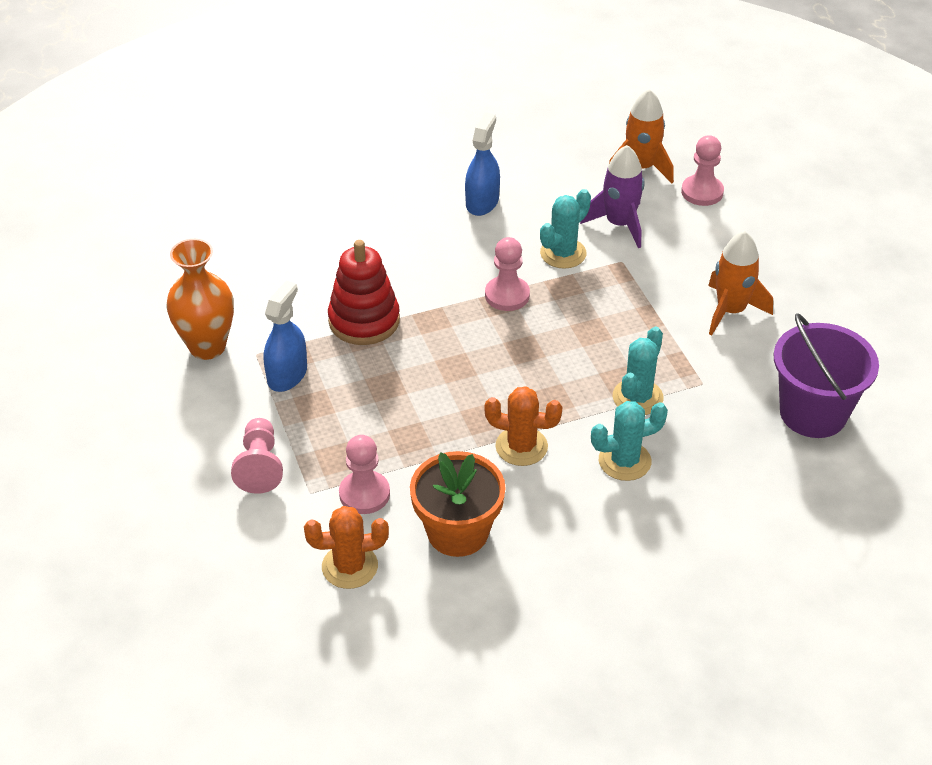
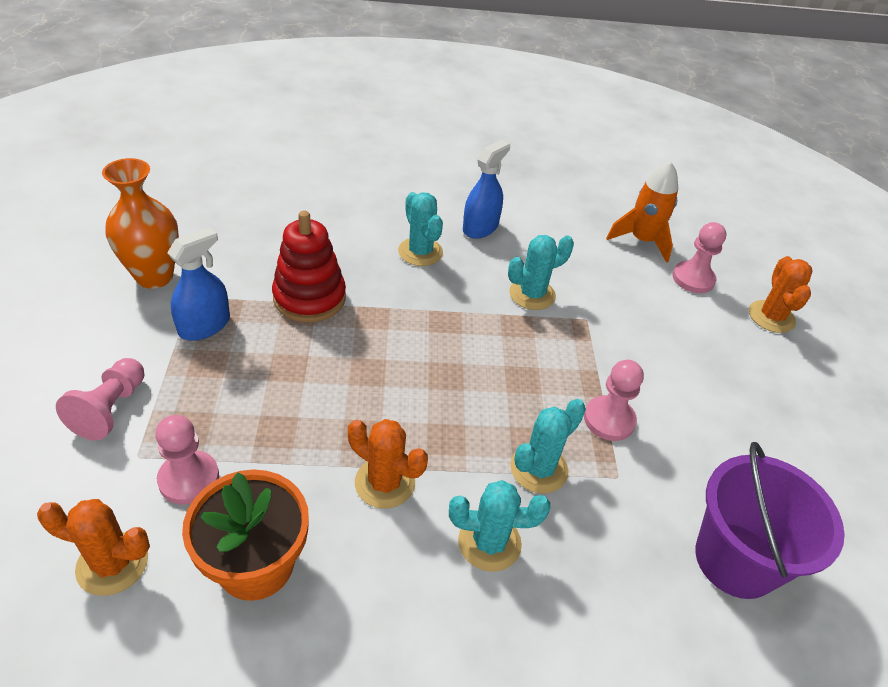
camera: 15 degrees right, 0 degrees up
pink pawn [485,237,530,311] -> pink pawn moved to [584,360,644,441]
purple rocket [580,145,645,248] -> none
orange rocket [708,231,773,335] -> none
none -> turquoise cactus [398,192,443,266]
none -> orange cactus [749,256,812,333]

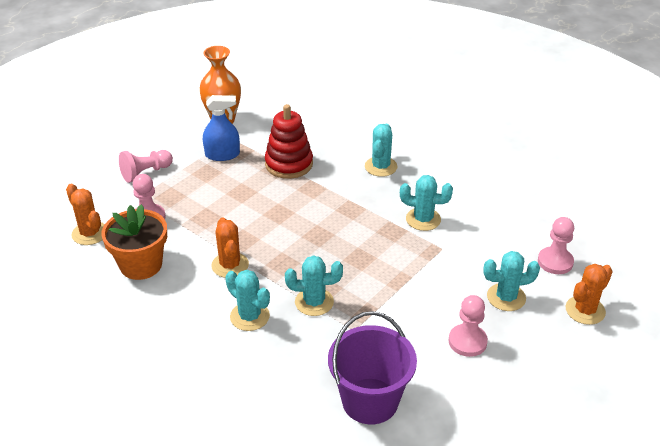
camera: 45 degrees right, 5 degrees down
blue spray bottle [463,140,510,239] -> none
pink pawn [584,360,644,441] -> pink pawn moved to [449,295,488,357]
orange rocket [606,161,678,263] -> none
none -> turquoise cactus [483,251,540,311]

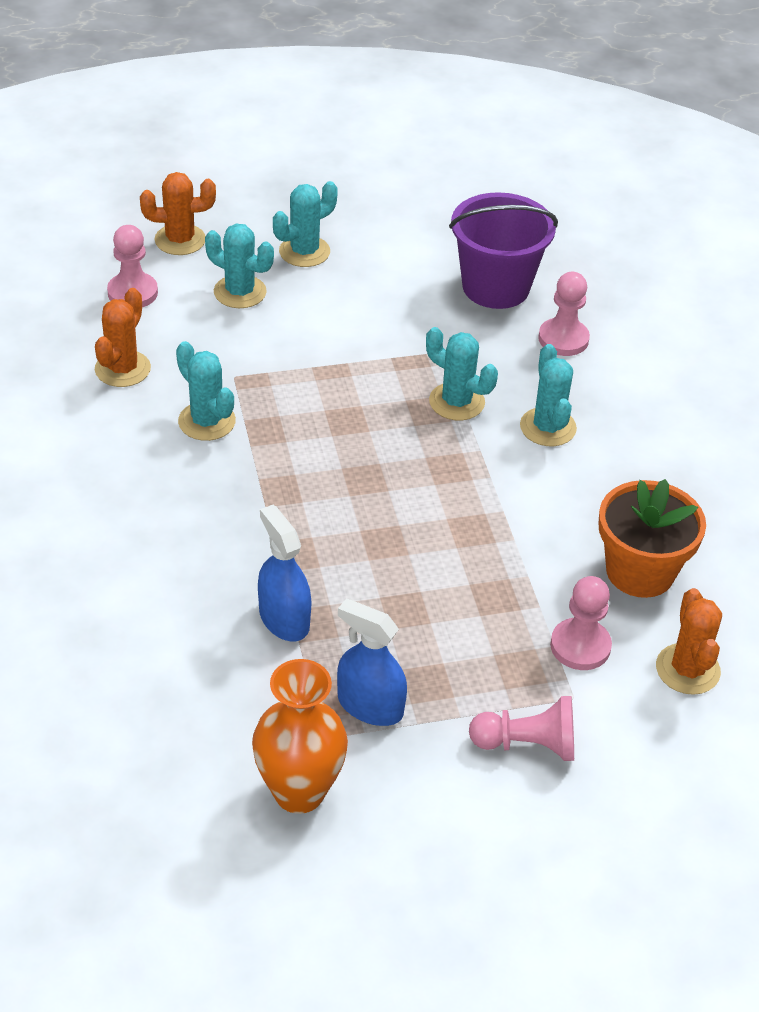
camera: 145 degrees left, 5 degrees up
orange cactus [211,217,249,278] -> orange cactus moved to [95,288,151,387]
red stacking toy [265,104,313,179] -> blue spray bottle [258,505,311,641]
turquoise cactus [365,124,397,177] -> turquoise cactus moved to [273,181,338,267]
pink pawn [449,295,488,357] -> pink pawn moved to [538,272,590,356]

